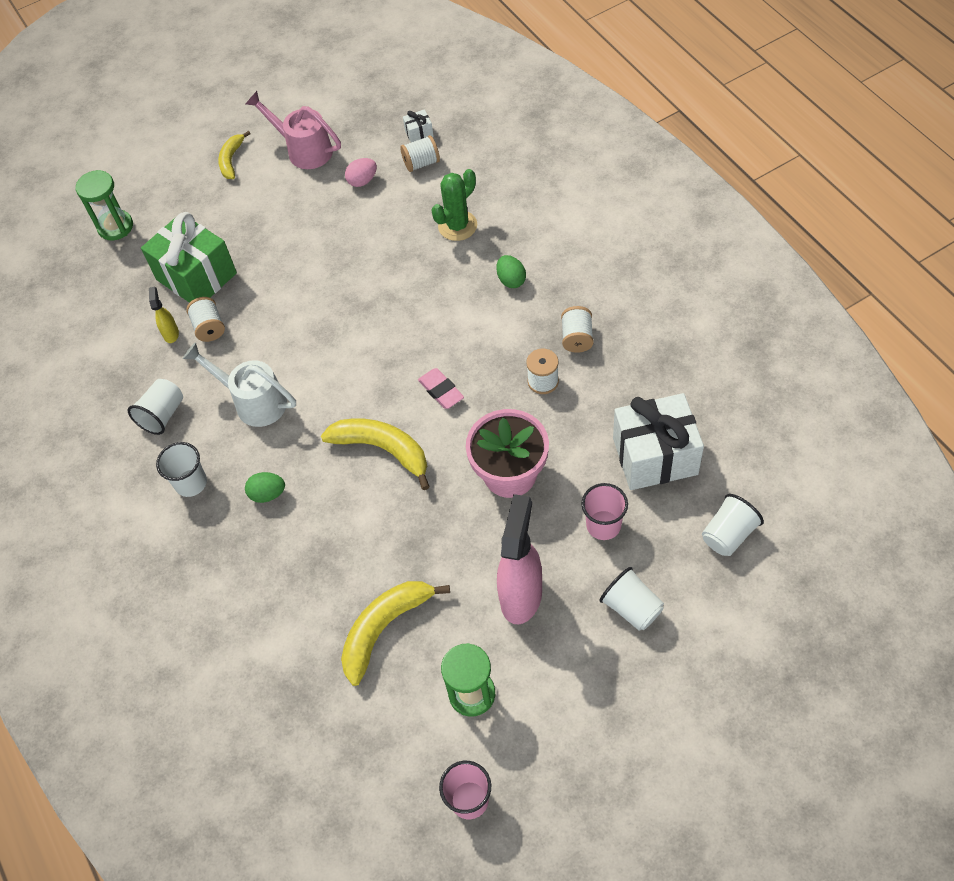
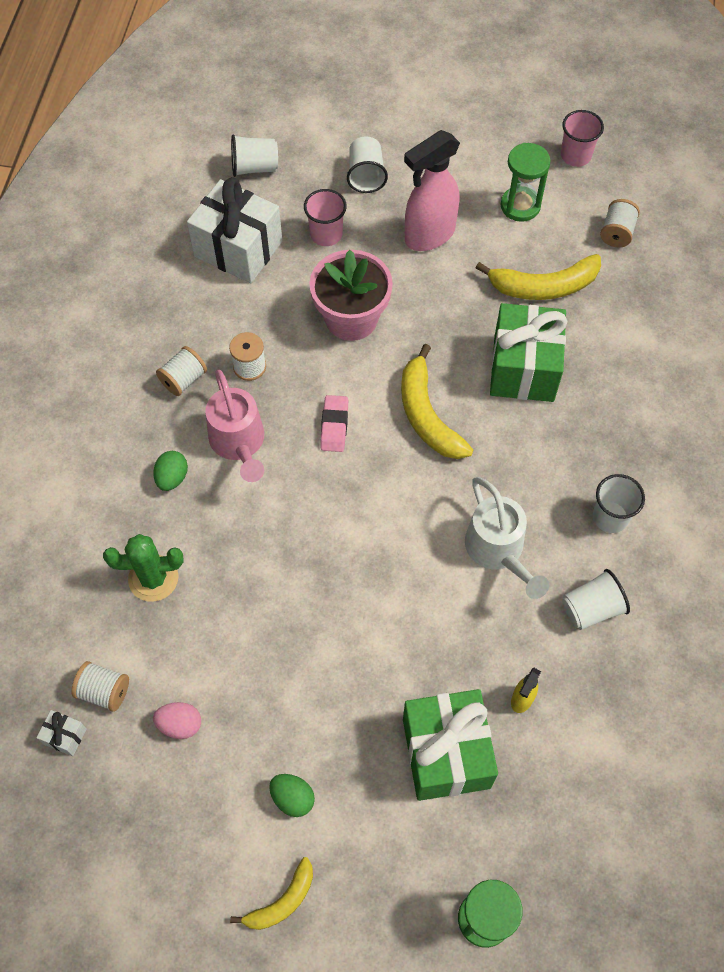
camera: 145 degrees left, 5 degrees up
white spool [186,297,225,342] -> white spool moved to [600,199,640,247]
pink watering can [245,91,341,169] -> pink watering can moved to [205,370,264,482]
green egg [245,472,285,503] -> green egg moved to [269,774,315,817]
none -> green gift [490,303,567,402]

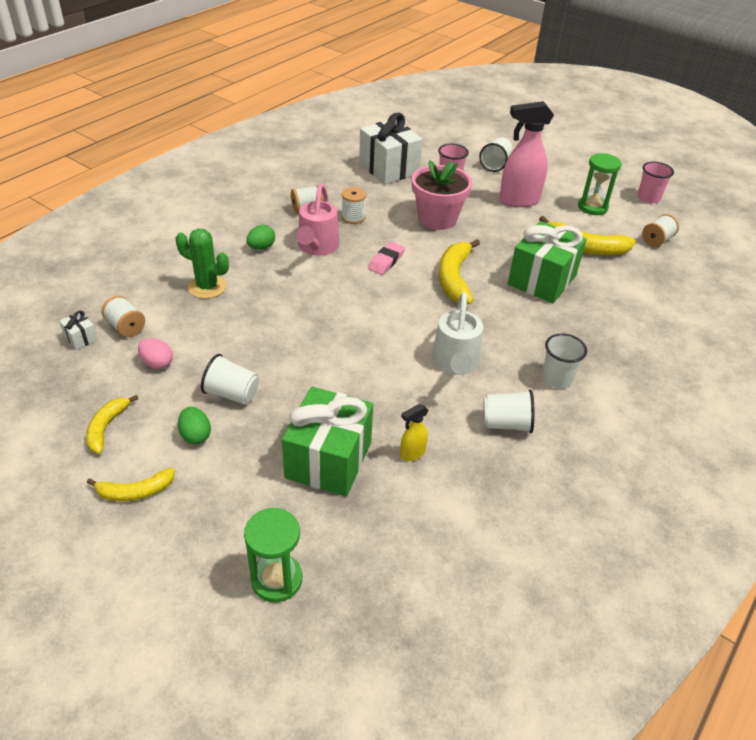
camera: 25 degrees right, 20 degrees down
white cup [231,134,278,177] -> white cup moved to [201,354,259,405]
none -> yellow banana [86,395,138,454]

